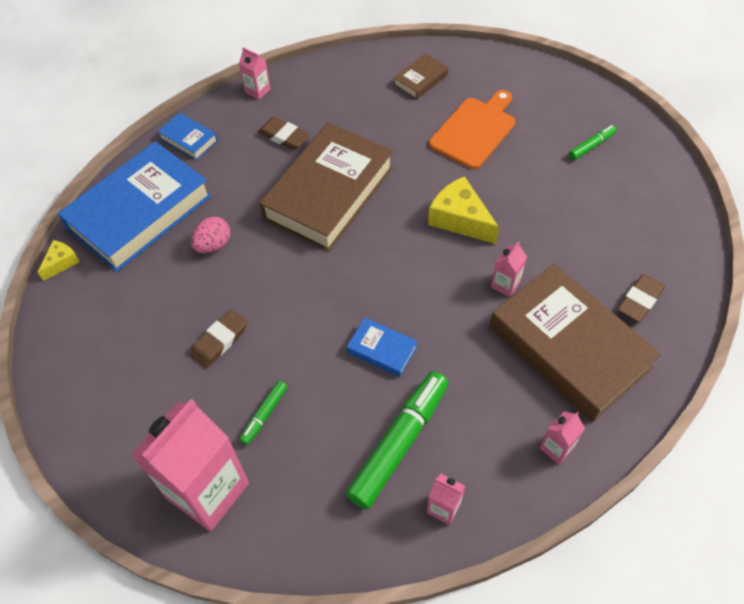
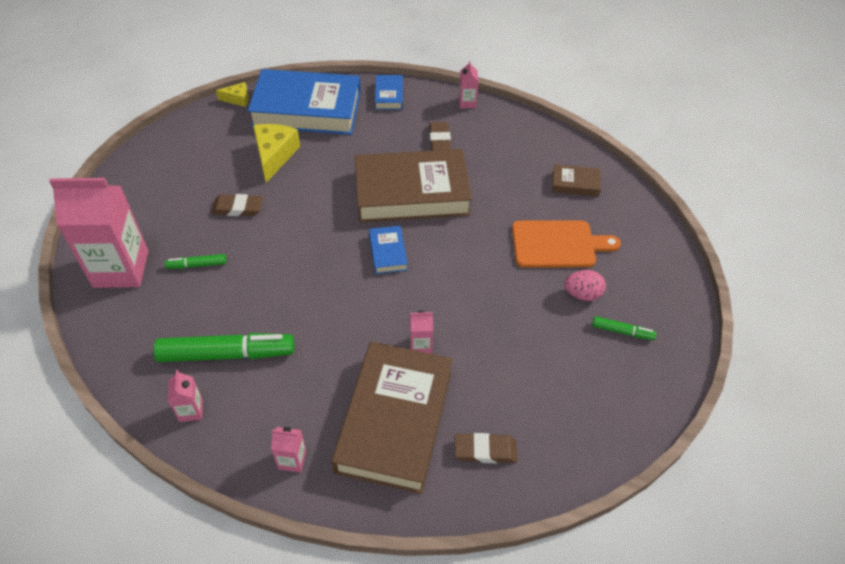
camera: 50 degrees right, 5 degrees down
pink egg [191,217,230,253] -> pink egg moved to [564,270,606,301]
blue book [347,318,418,377] -> blue book moved to [369,226,407,274]
yellow cheese [428,176,499,244] -> yellow cheese moved to [253,124,300,183]

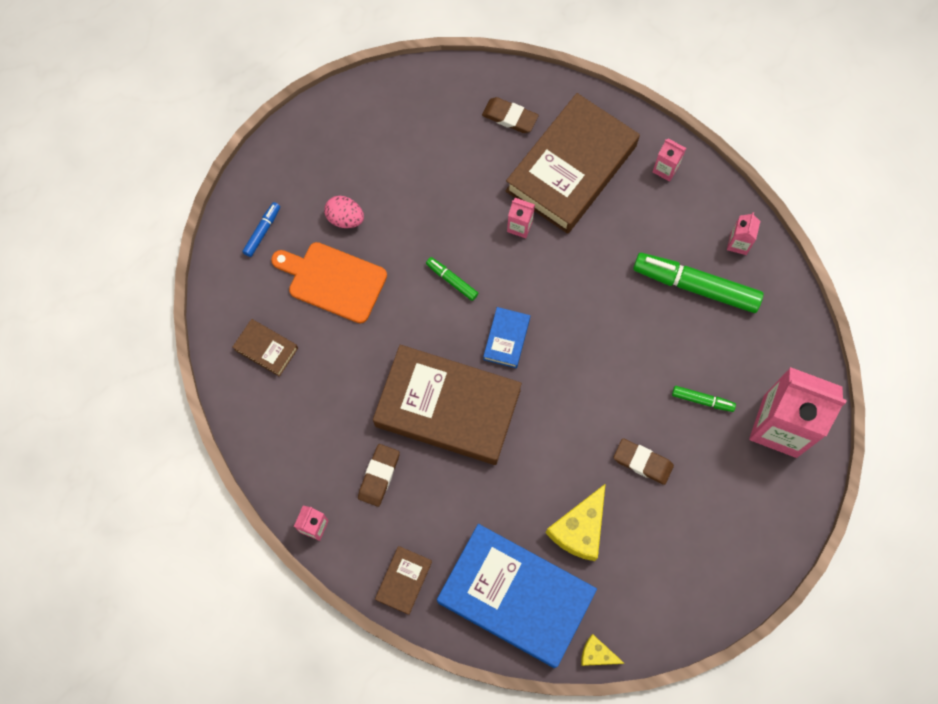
camera: 155 degrees left, 20 degrees up
blue book [375,75,403,110] -> brown book [375,546,432,615]
green marker [592,316,656,340] -> green marker moved to [426,257,478,301]
none -> blue marker [242,202,280,257]

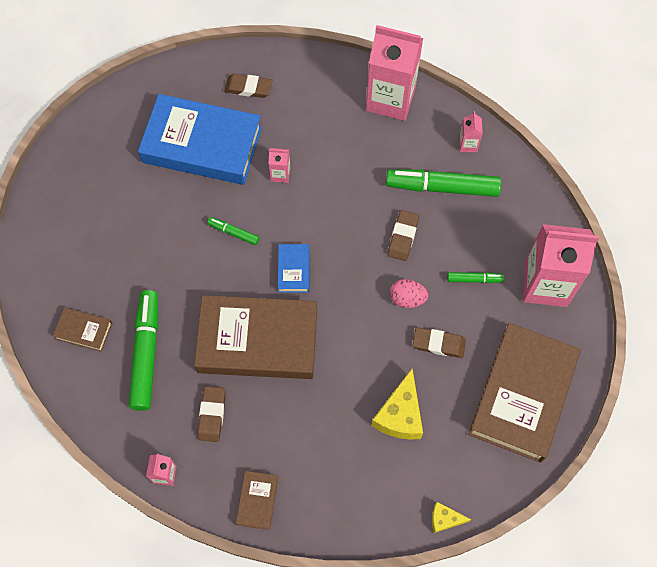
camera: 15 degrees left, 5 degrees down
blue marker [242,202,280,257] -> none
orange cutting board [271,242,387,323] -> none
pink egg [324,196,364,228] -> pink egg moved to [390,279,428,308]
blue book [437,524,597,668] -> blue book moved to [138,94,262,185]
brown book [505,93,640,234] -> brown book moved to [468,323,581,463]
pink carton [652,138,686,182] -> pink carton [366,25,423,121], size x2.35
none -> green marker [129,290,158,411]
none -> brown eraser [387,210,419,261]

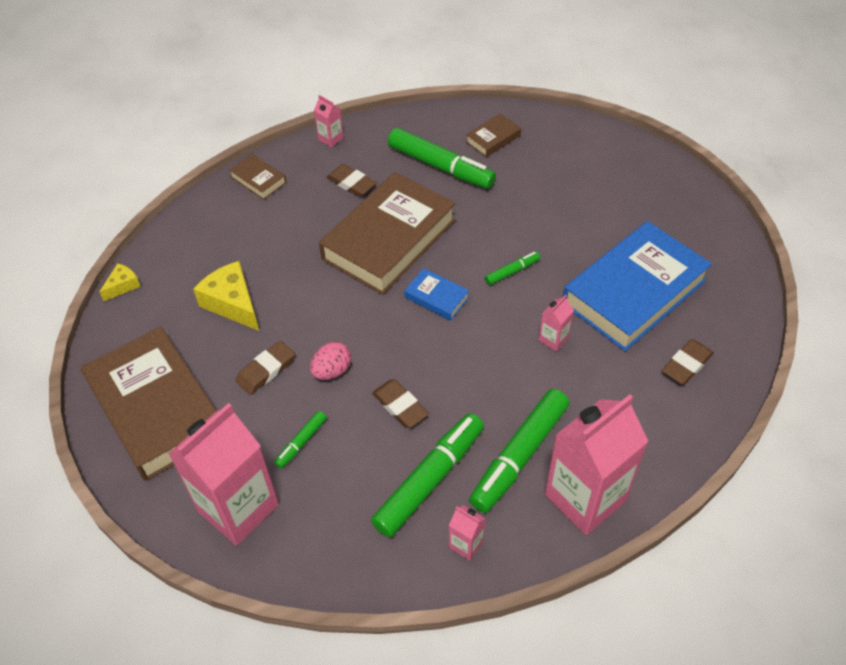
camera: 125 degrees right, 15 degrees down
none -> green marker [469,389,570,513]

